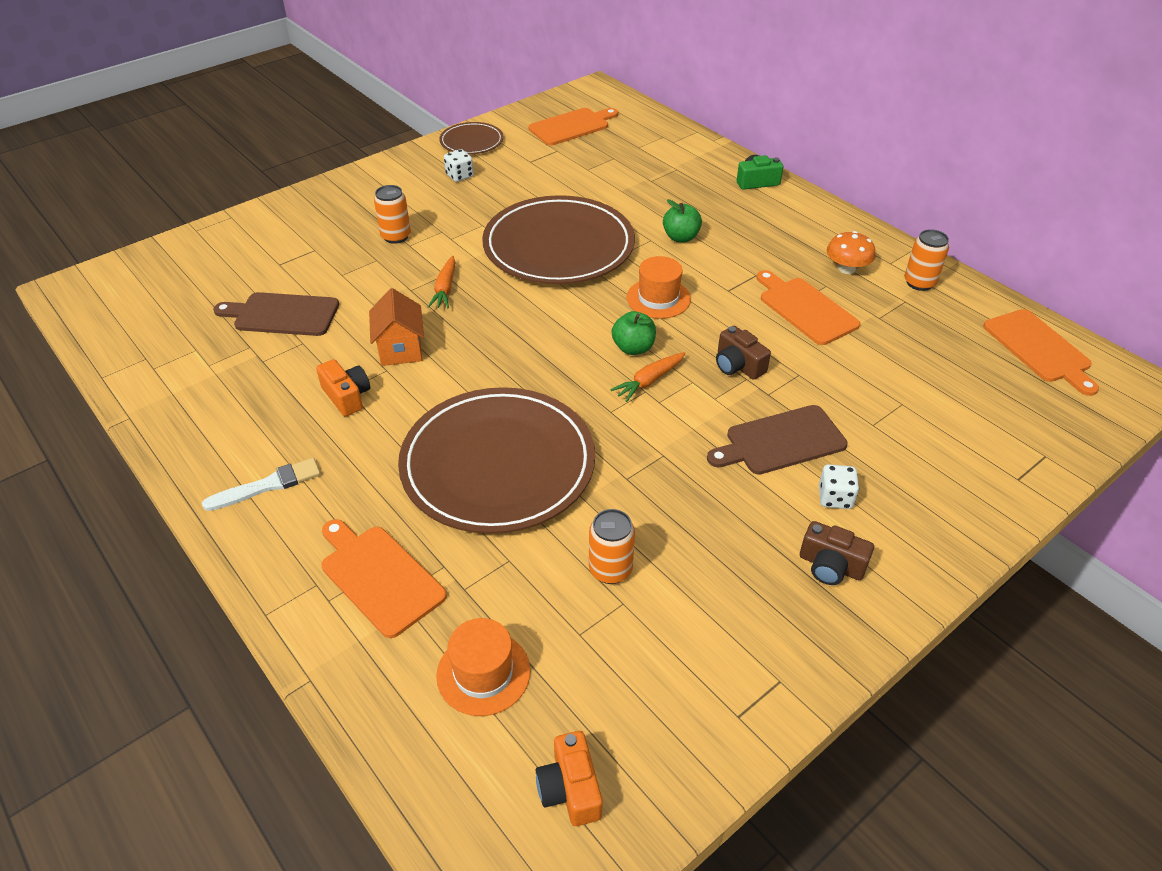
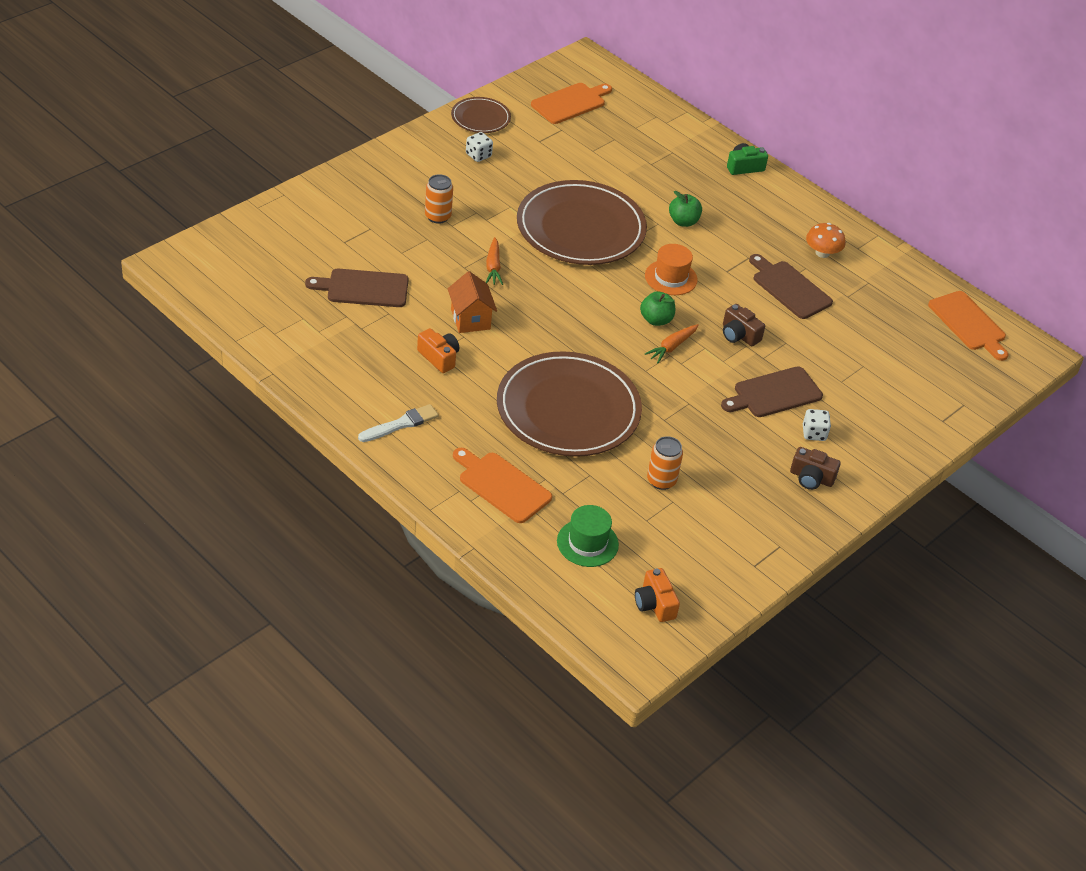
camera: 10 degrees left, 0 degrees up
orange hat [436,618,530,716] -> green hat [557,505,619,567]
orange cutting board [756,270,860,345] -> brown cutting board [749,254,833,319]
orange can [904,229,949,291] -> none

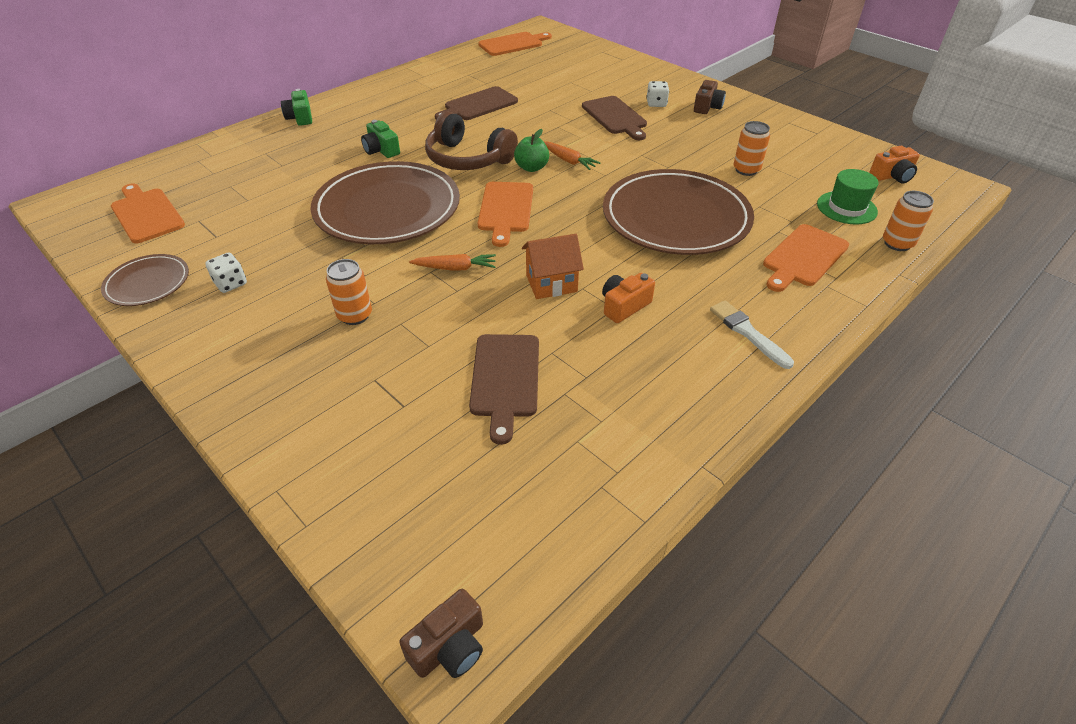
camera: 85 degrees left, 0 degrees up
orange hat [645,244,698,295] -> brown headphones [425,111,518,170]
green apple [669,191,702,227] -> green camera [361,120,400,158]
brown camera [723,304,765,346] -> brown camera moved to [399,589,483,678]
orange mushroom [806,223,846,258] -> none
none -> orange cutting board [478,182,533,247]
none -> orange can [883,191,934,251]

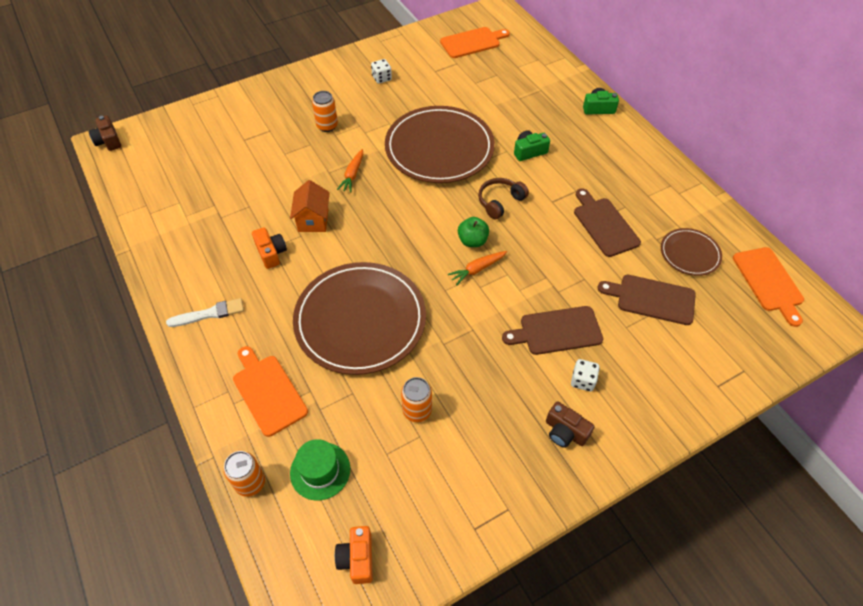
camera: 105 degrees right, 10 degrees up
brown plate [101,254,189,306] -> brown plate moved to [661,228,722,276]
brown headphones [425,111,518,170] -> brown headphones [478,178,529,219], size x0.63
brown cutting board [469,334,539,445] -> brown cutting board moved to [598,275,696,325]
orange cutting board [478,182,533,247] -> none

